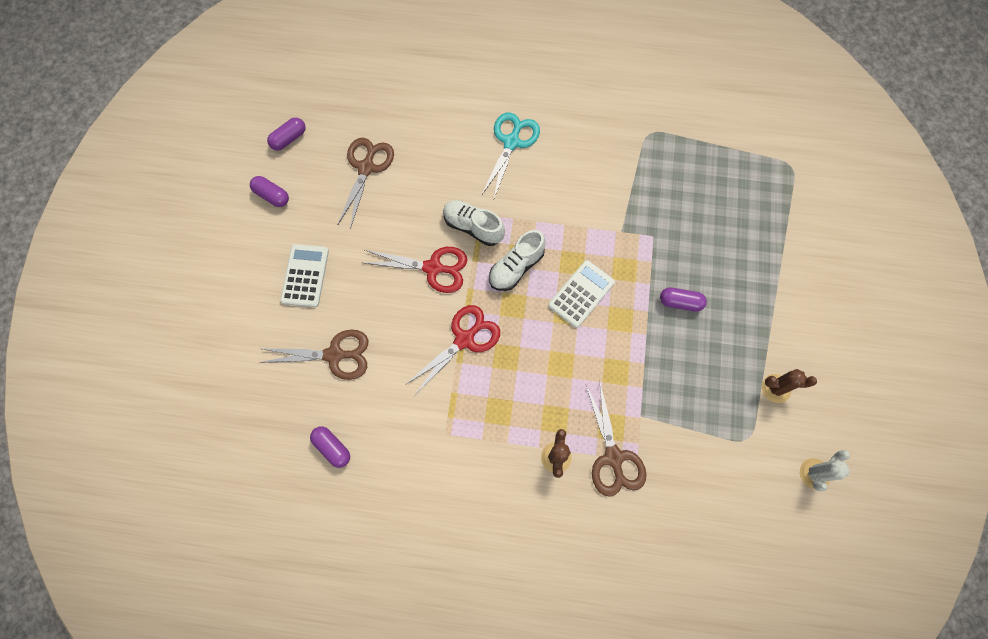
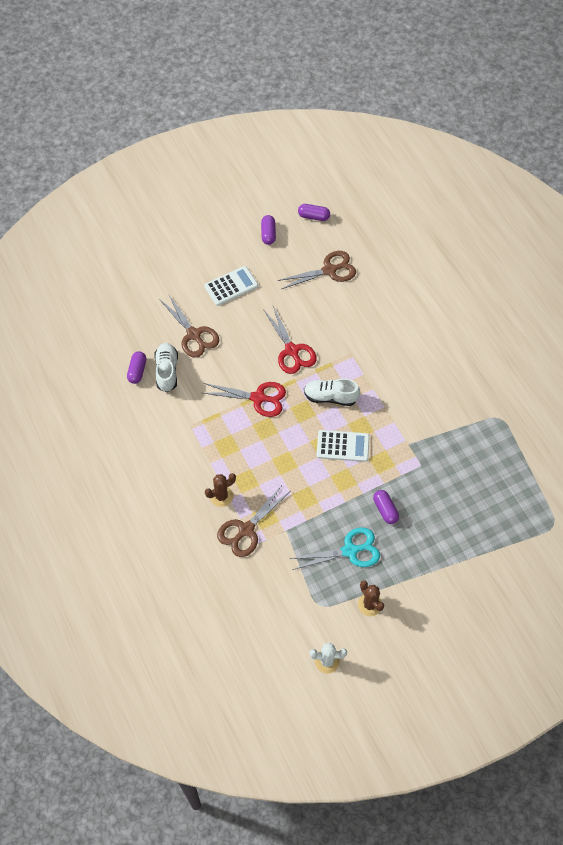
camera: 55 degrees right, 10 degrees down
white shoe [443,200,505,246] -> white shoe moved to [154,343,178,392]
turquoise scissors [481,113,540,201] -> turquoise scissors moved to [290,527,380,570]

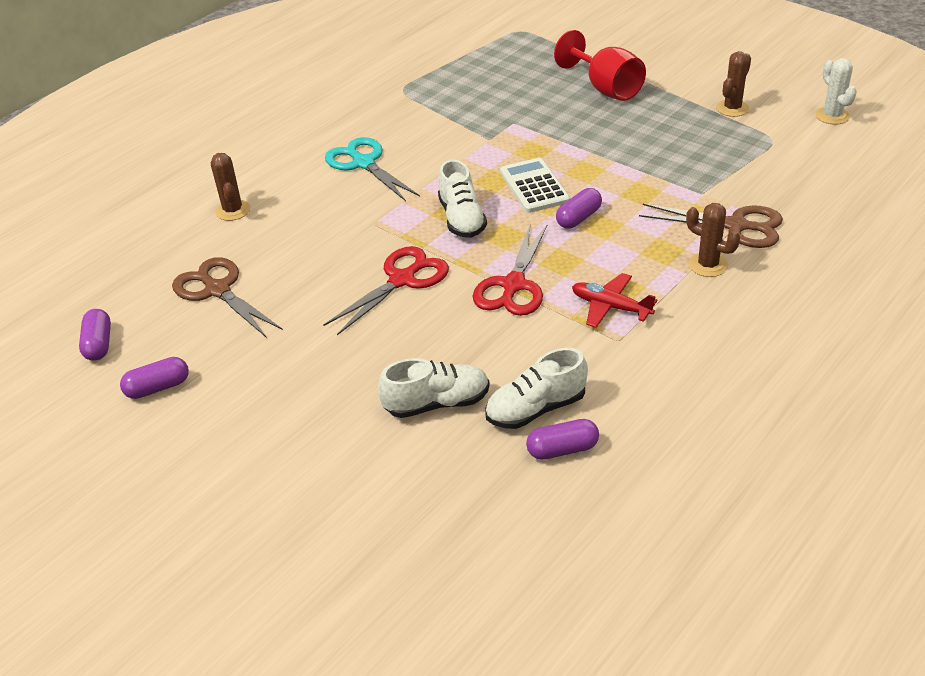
camera: 110 degrees left, 20 degrees down
brown scissors [159,294,219,358] -> white shoe [378,358,490,418]
red scissors [203,382,286,417] -> red scissors turned 150 degrees counterclockwise [473,224,548,316]
white calculator [204,266,258,306] -> none
turquoise scissors [290,527,380,570] -> turquoise scissors moved to [325,137,420,201]
purple capsule [373,490,399,524] -> purple capsule moved to [556,188,602,229]
none -> brown cactus [211,153,250,221]
none -> red goblet [554,30,646,101]
none -> red plane [572,273,657,328]

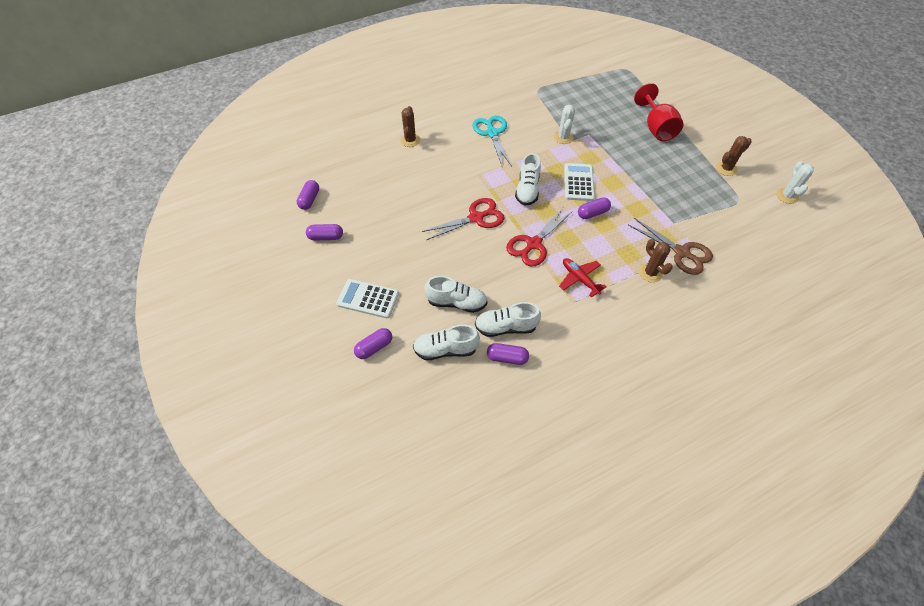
camera: 20 degrees right, 15 degrees up
brown scissors [172,257,283,338] -> none
none -> white calculator [336,279,399,318]
none -> purple capsule [354,328,392,359]
none -> white shoe [413,324,480,360]
none -> white cactus [554,105,575,144]

